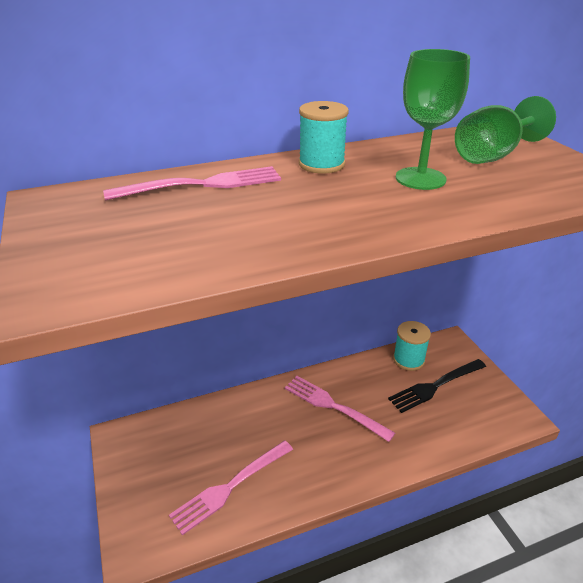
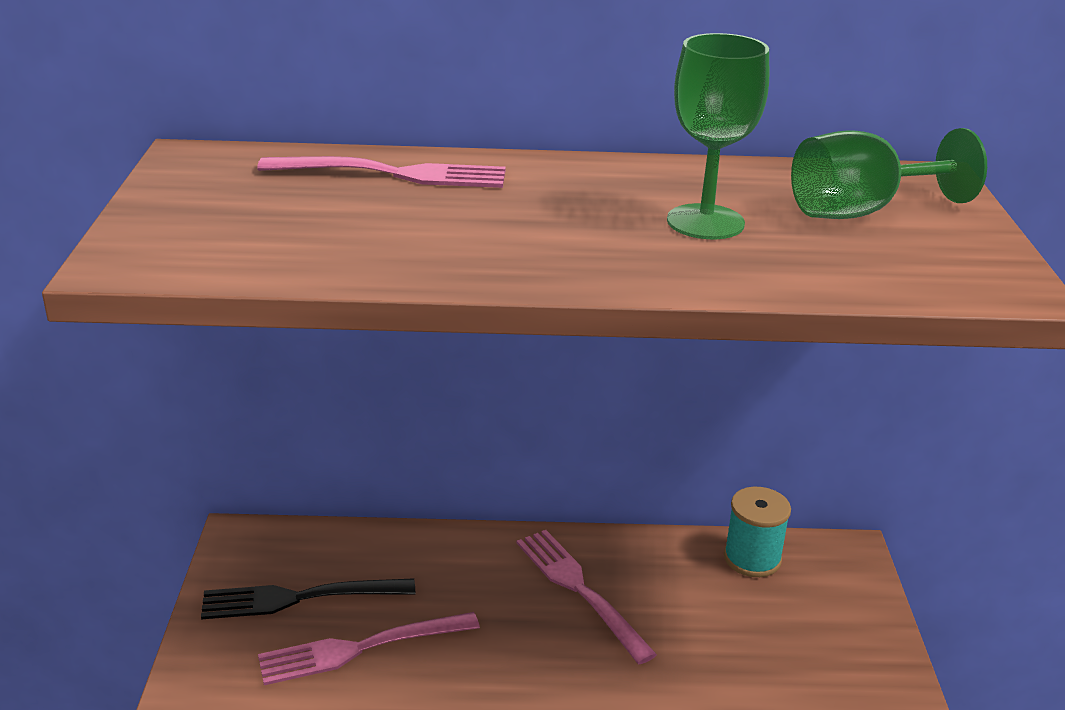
camera: 20 degrees right, 5 degrees down
turquoise spool [299,101,349,174] -> none
black fork [388,359,486,413] -> black fork moved to [201,578,415,619]

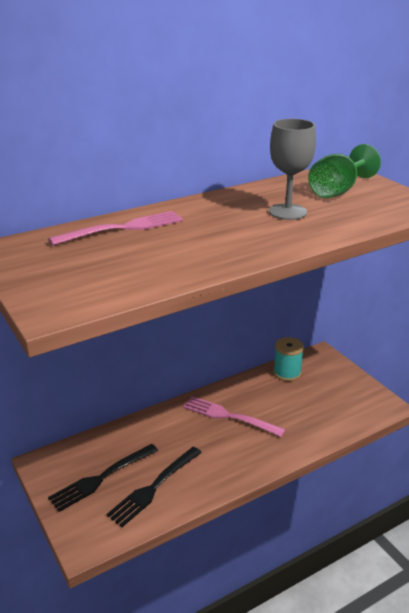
camera: 30 degrees left, 0 degrees up
pink fork [258,612,480,685] -> black fork [106,447,202,527]
green goblet [667,33,769,239] -> grey goblet [269,119,316,220]

